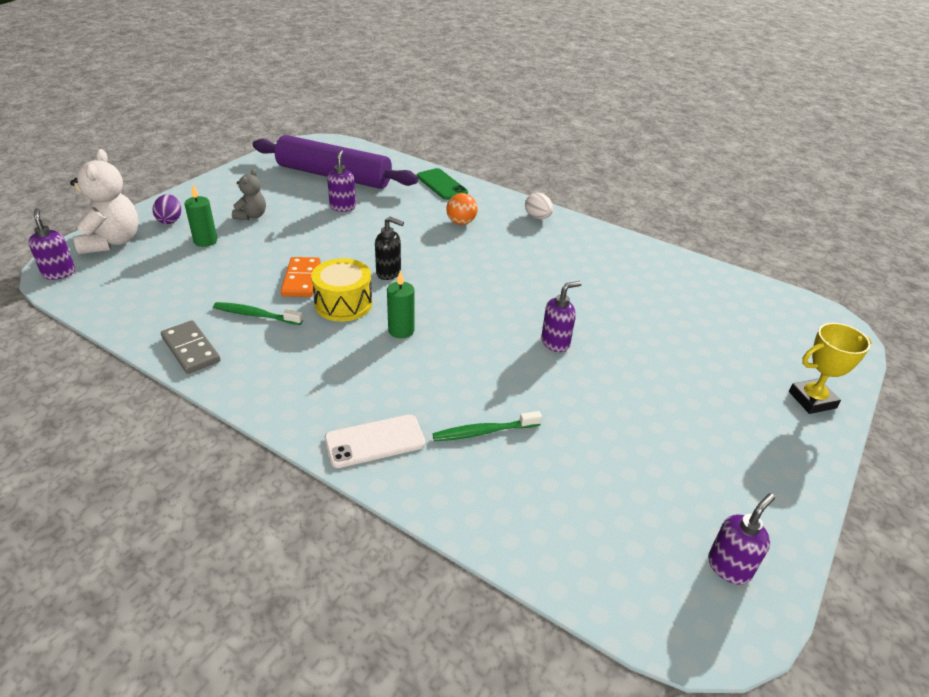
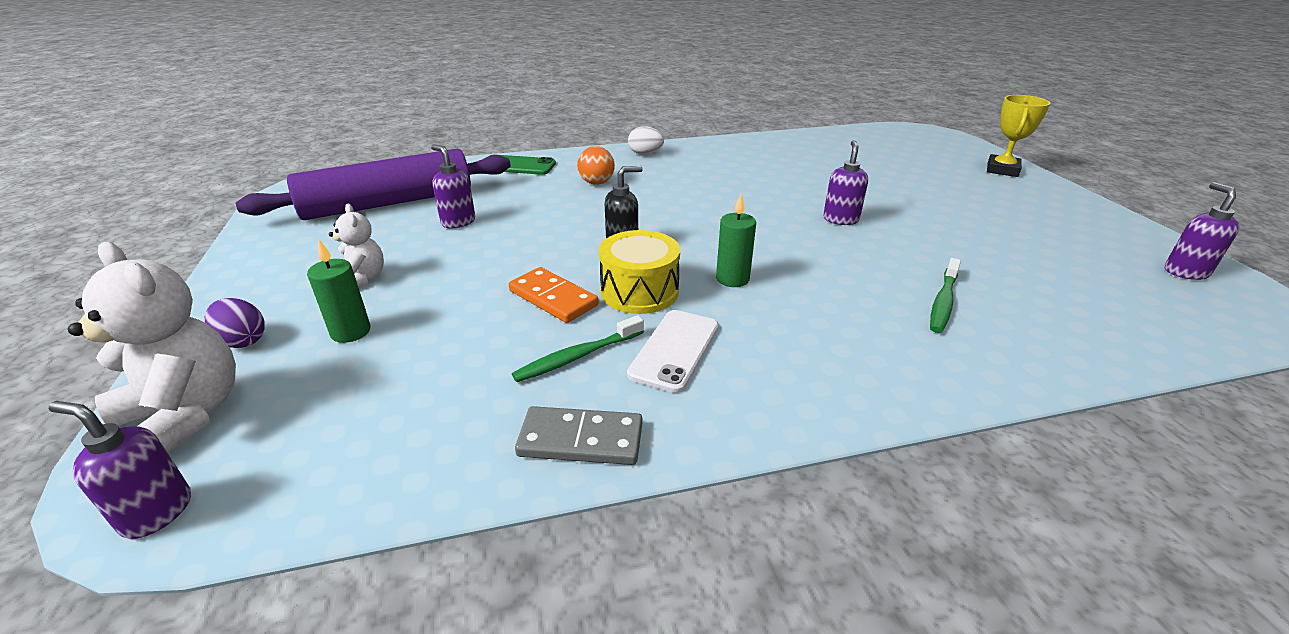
camera: 45 degrees left, 5 degrees down
grey teddy bear [232,169,266,220] -> white teddy bear [329,204,384,287]
white phone [325,414,425,468] -> white phone moved to [627,310,719,393]

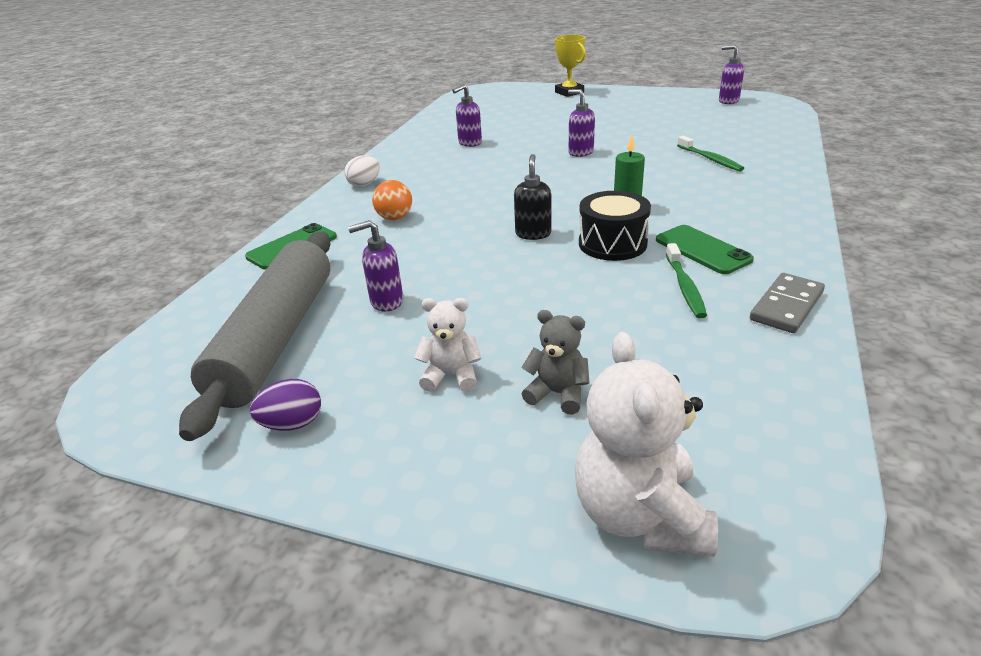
camera: 55 degrees left, 0 degrees up
purple soap dispenser [49,401,191,539] -> purple soap dispenser moved to [452,84,482,147]
white teddy bear [68,242,236,453] -> white teddy bear turned 75 degrees counterclockwise [575,332,718,556]
purple egg [205,298,265,348] -> purple egg moved to [250,379,321,431]
purple rolling pin [236,149,511,220] -> grey rolling pin [179,232,331,441]
green candle [307,240,371,343] -> grey teddy bear [521,310,590,414]
orange domino [509,267,599,323] -> none
yellow drum [599,230,680,314] -> black drum [579,191,651,261]
white phone [627,310,719,393] -> green phone [656,225,754,274]

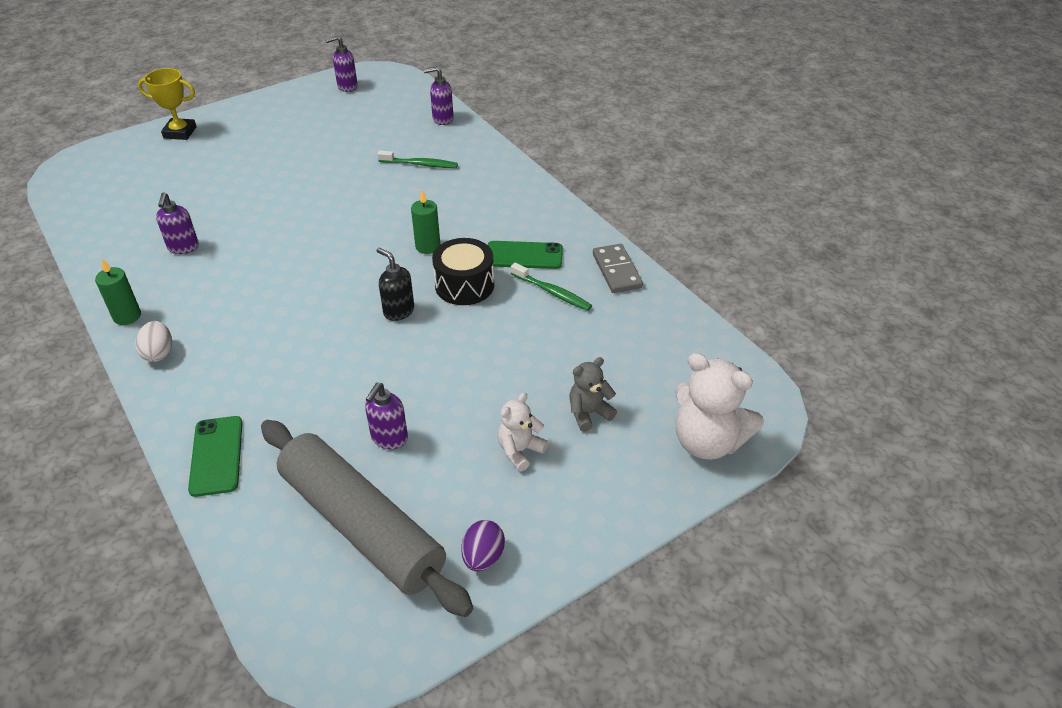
camera: 55 degrees left, 10 degrees up
orange ball [372,180,412,220] -> none
purple soap dispenser [568,89,595,157] -> purple soap dispenser moved to [424,66,454,125]
none -> green candle [95,259,141,325]

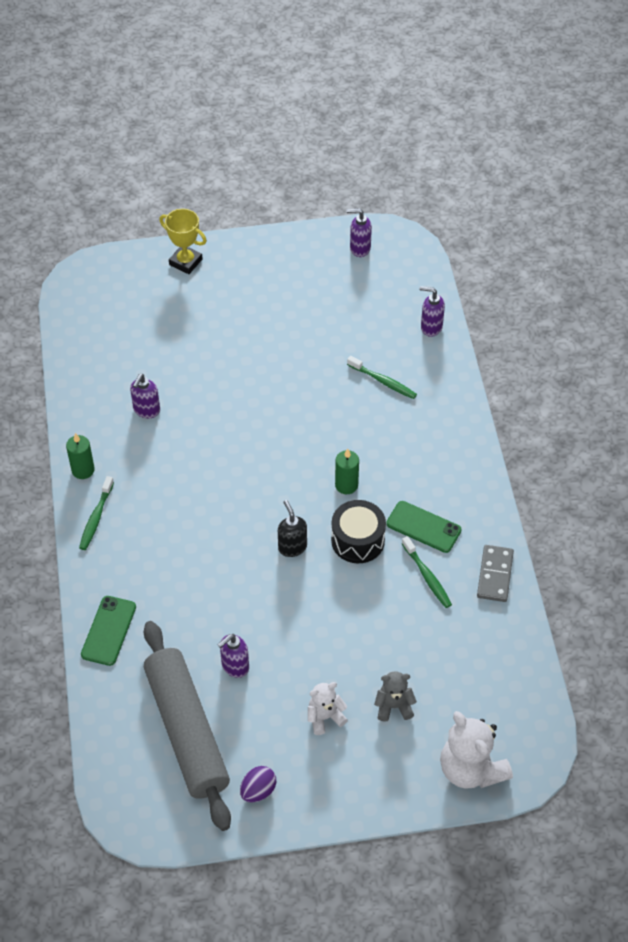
camera: 25 degrees right, 10 degrees up
white egg [135,321,172,362] -> green toothbrush [79,476,114,550]

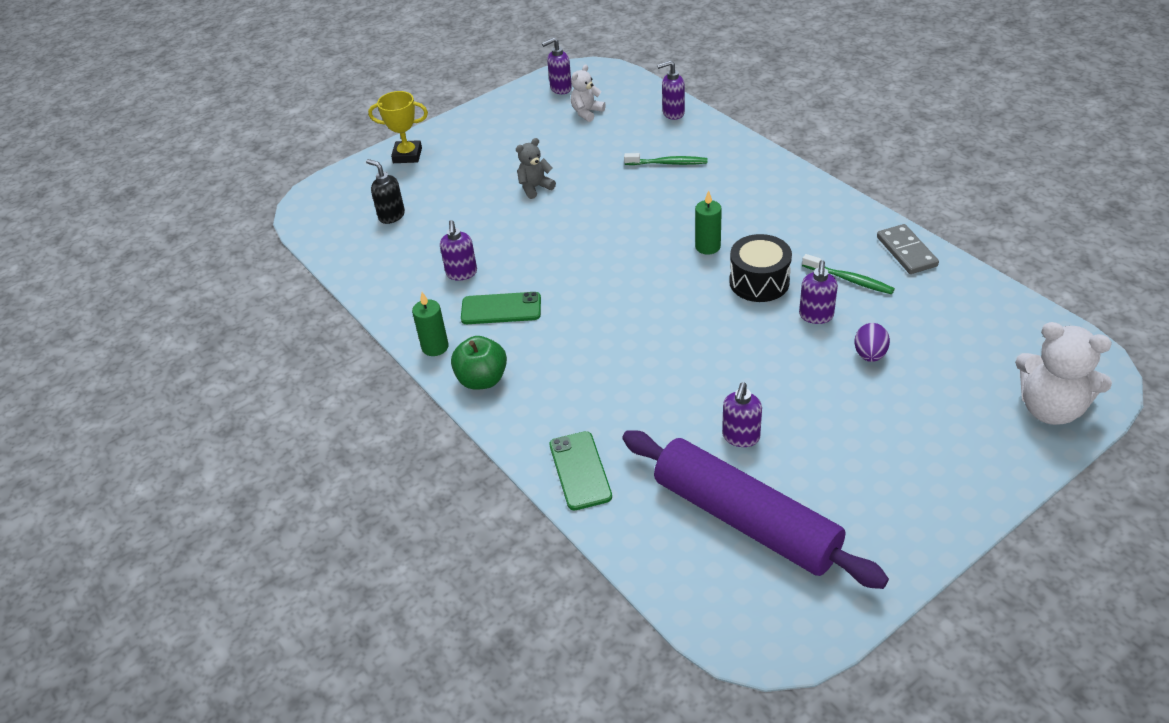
camera: 25 degrees left, 10 degrees down
green toothbrush [79,476,114,550] -> green apple [451,336,507,390]
grey rolling pin [144,621,231,831] -> purple rolling pin [622,430,889,589]
purple egg [240,766,276,802] -> purple egg moved to [854,323,890,362]
black soap dispenser [278,500,307,557] -> black soap dispenser moved to [366,159,405,224]
white teddy bear [308,682,348,735] -> white teddy bear moved to [571,64,606,122]
grey teddy bear [374,671,417,722] -> grey teddy bear moved to [516,138,556,199]
green phone [386,501,462,553] -> green phone moved to [461,292,541,324]
none -> purple soap dispenser [799,260,838,324]

